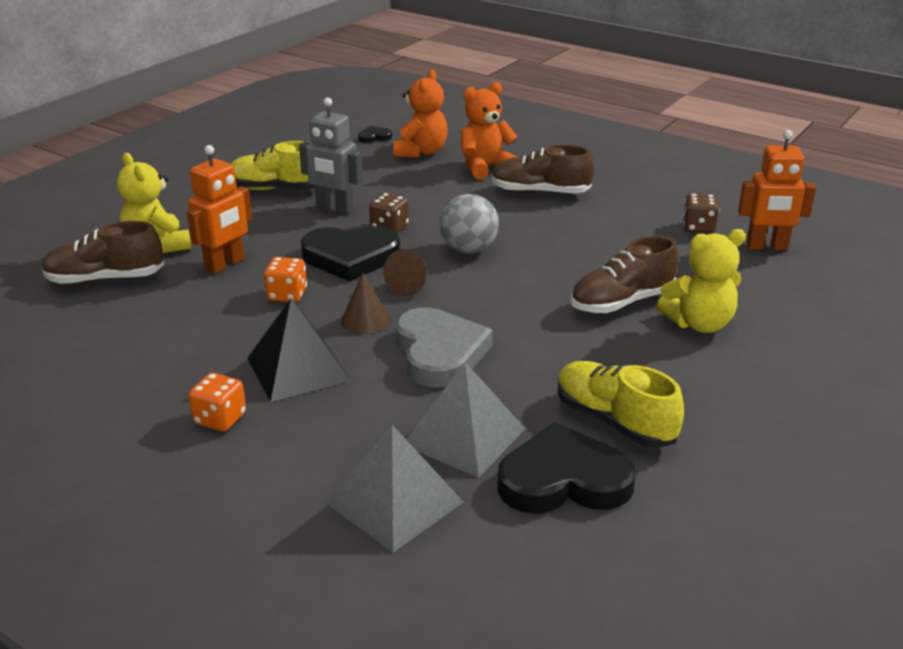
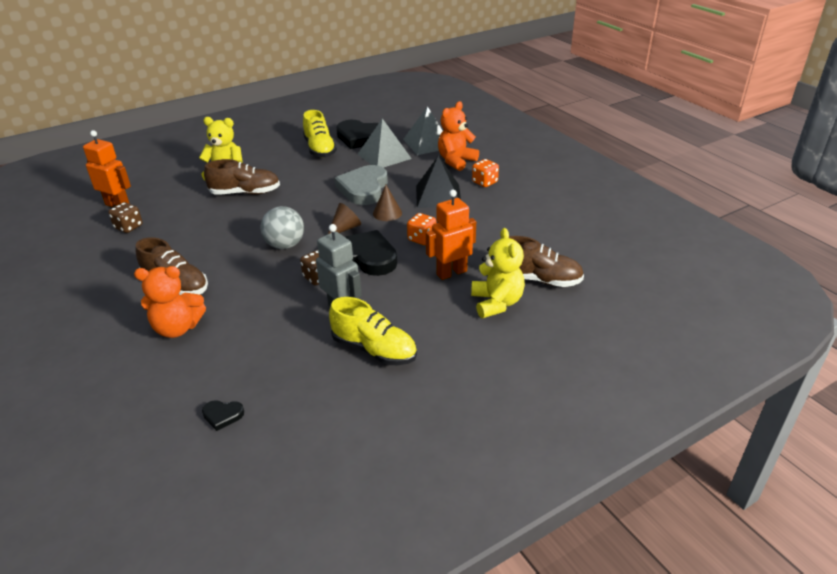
camera: 155 degrees left, 5 degrees up
orange teddy bear [393,70,448,158] -> orange teddy bear moved to [438,101,479,171]

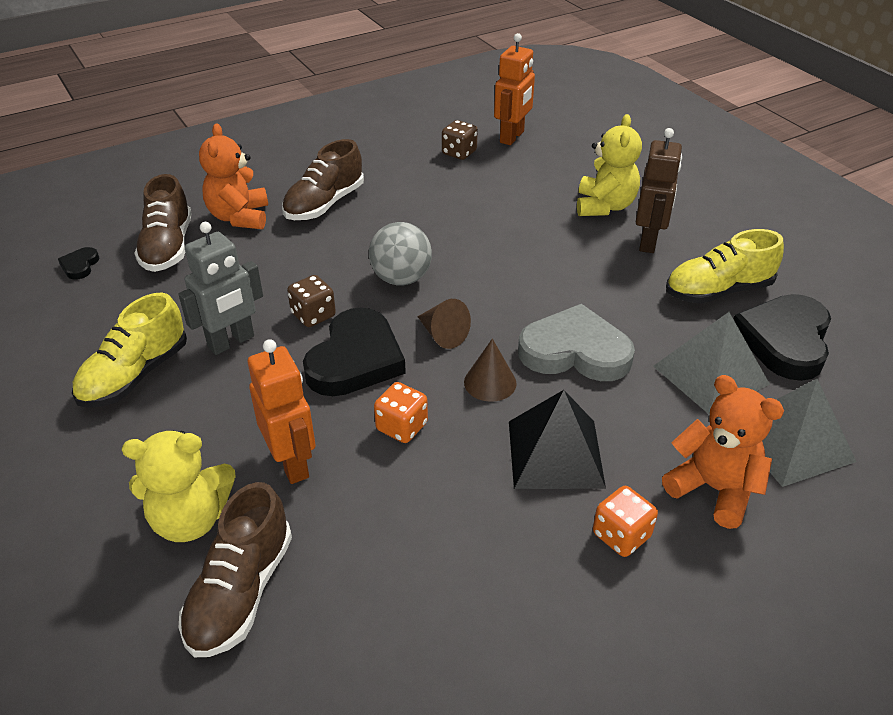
camera: 90 degrees right, 5 degrees up
brown shoe [204,159,280,195] -> brown shoe moved to [134,174,192,272]
none -> brown robot [636,128,682,253]

